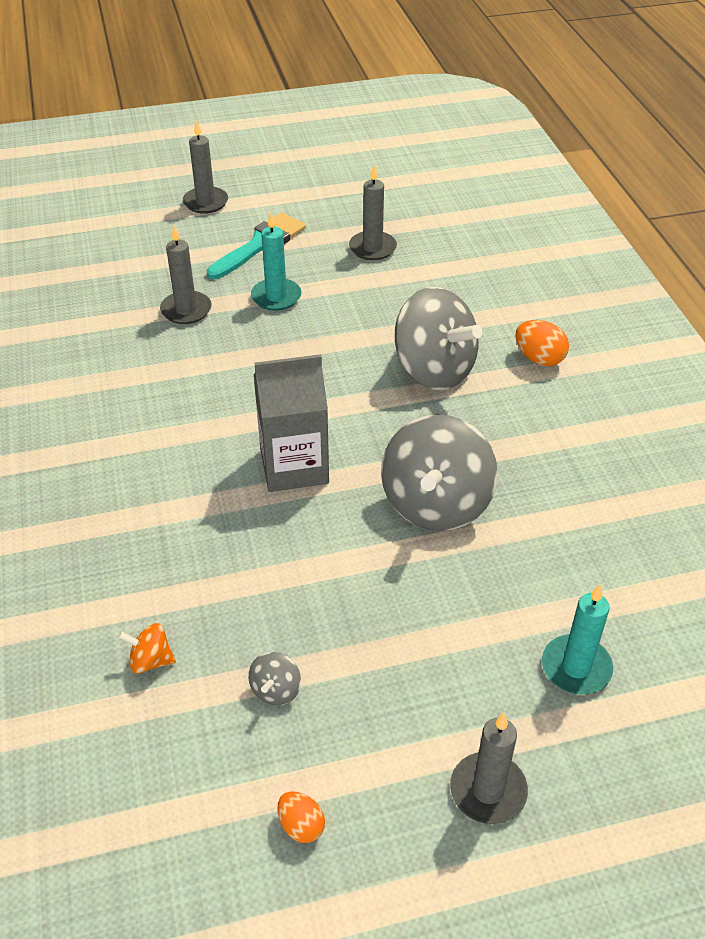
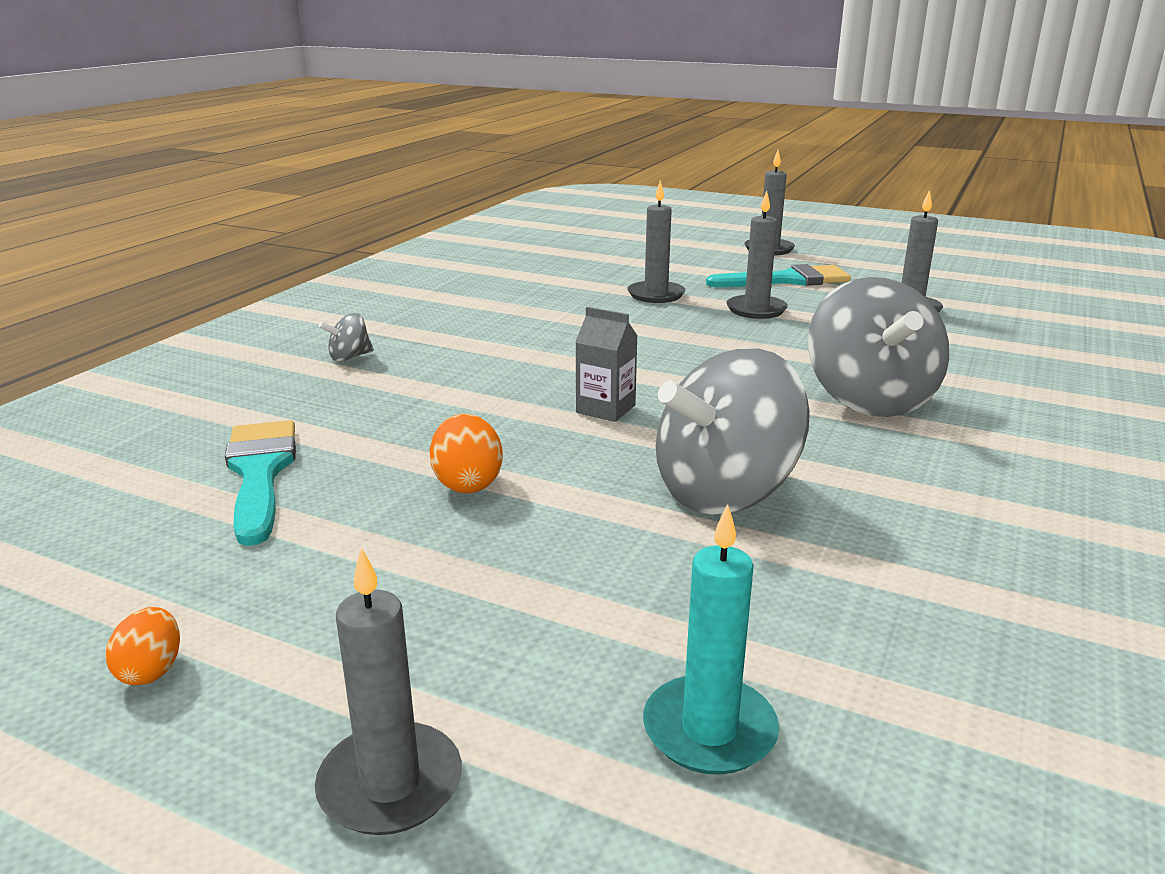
camera: 40 degrees right, 20 degrees down
orange spinning top [118,623,176,673] -> turquoise brush [225,420,296,546]
grey spinning top [248,652,301,705] -> grey spinning top moved to [319,313,374,362]
turquoise candle [251,213,301,311] -> grey candle [726,191,788,319]
grey carton [254,354,329,492] -> grey carton [576,307,638,422], size x0.56
orange egg [515,320,569,366] -> orange egg moved to [430,414,503,493]

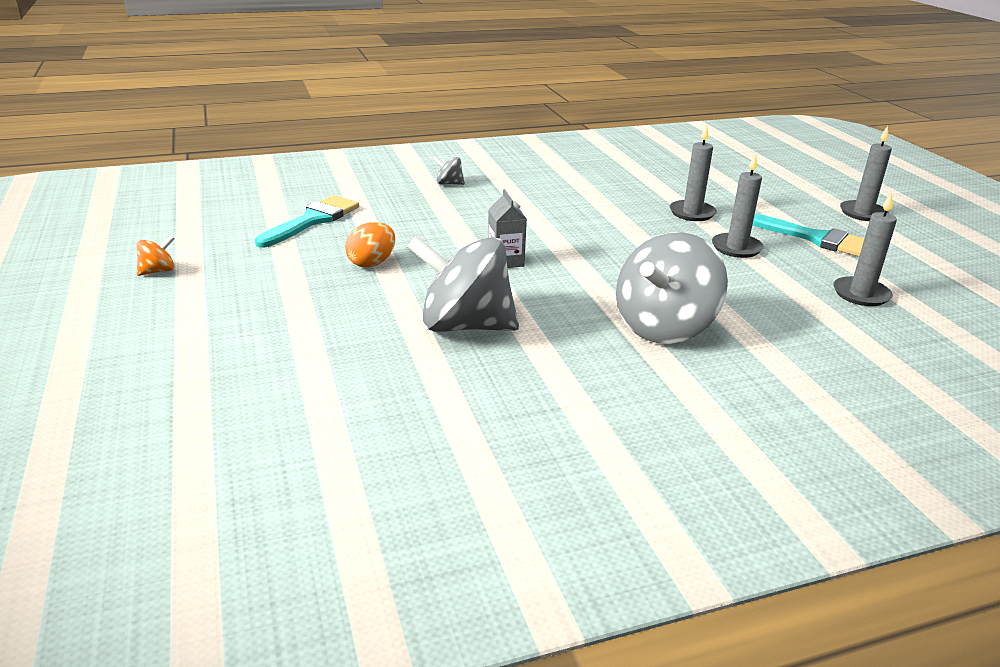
camera: 45 degrees right, 5 degrees up
orange egg [105,607,180,685] -> orange spinning top [137,235,175,276]
grey candle [315,548,462,835] -> none
turquoise candle [643,504,779,775] -> none

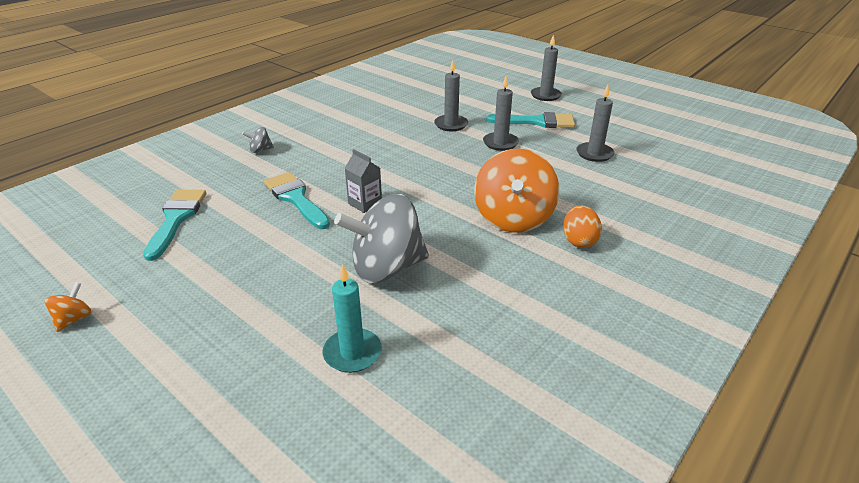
camera: 30 degrees left, 5 degrees up
orange egg [345,222,395,268] -> orange egg moved to [563,205,602,248]
grey spinning top [616,232,728,344] -> orange spinning top [474,149,559,233]
none -> turquoise brush [264,172,330,229]
none -> turquoise candle [323,264,382,373]

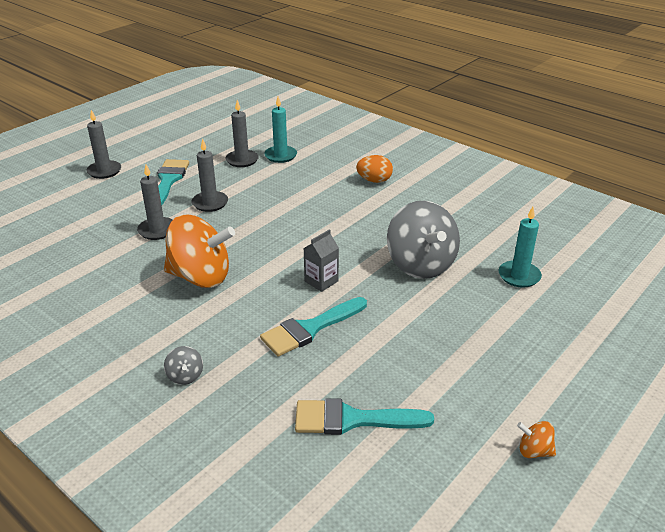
camera: 90 degrees left, 0 degrees up
orange spinning top [474,149,559,233] -> orange spinning top moved to [164,215,235,288]
none -> turquoise candle [264,97,297,163]

